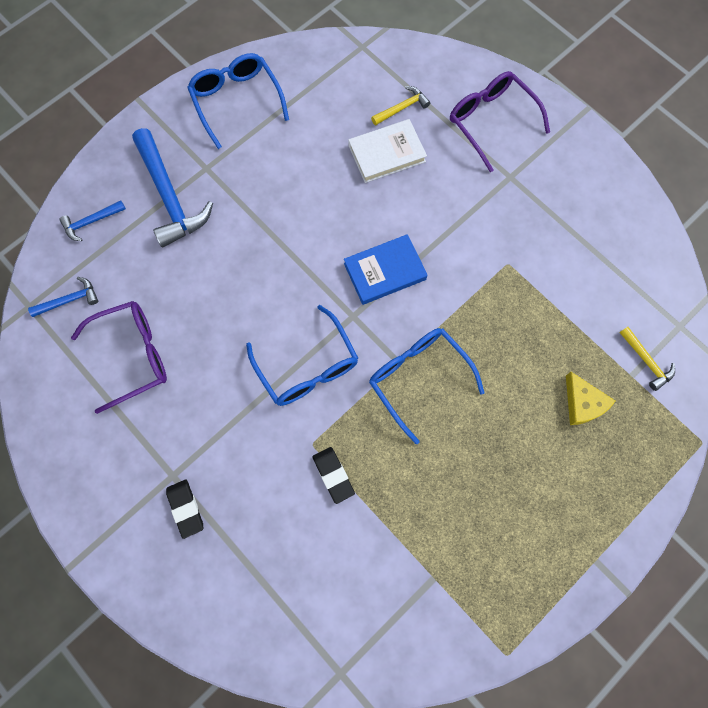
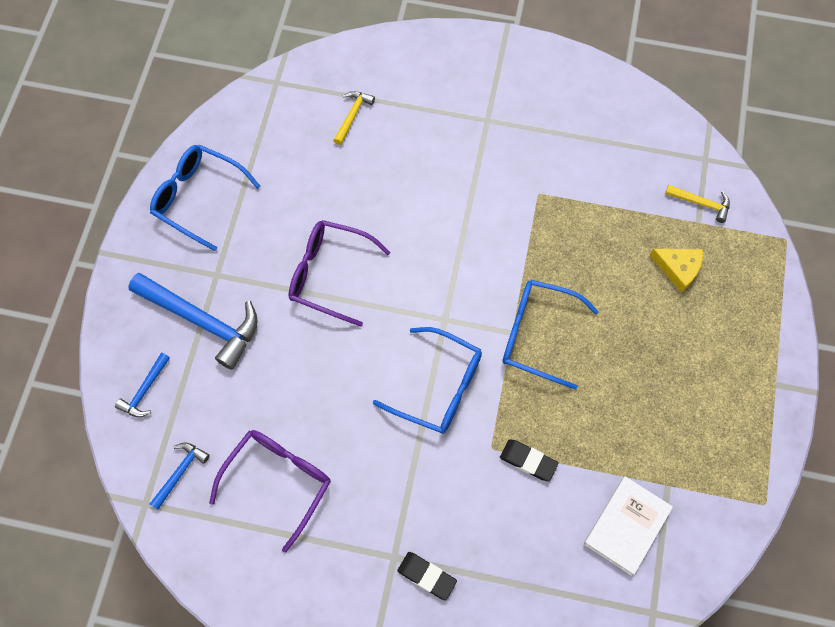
camera: 35 degrees left, 5 degrees down
blue book [344,234,427,305] -> none
white book [348,119,427,183] -> white book moved to [584,476,673,576]
purple glasses [450,71,550,172] -> purple glasses moved to [289,220,391,327]

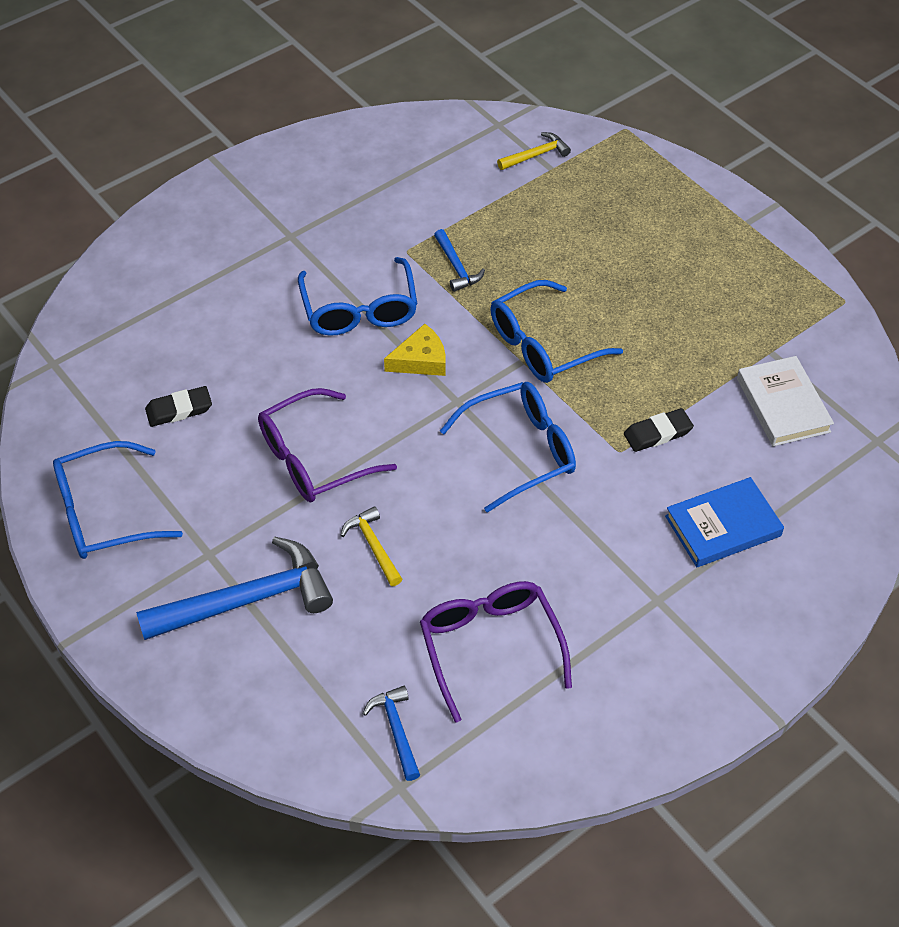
camera: 50 degrees left, 15 degrees down
blue hammer [115,352,170,417] -> blue hammer moved to [434,229,485,292]
yellow hammer [333,91,375,145] -> yellow hammer moved to [340,506,402,586]
black eraser [397,552,457,601] -> black eraser moved to [145,386,212,427]
yellow cheese [650,249,703,293] -> yellow cheese moved to [384,324,445,376]
none -> blue glasses [298,257,417,336]
none -> blue book [665,477,784,567]

